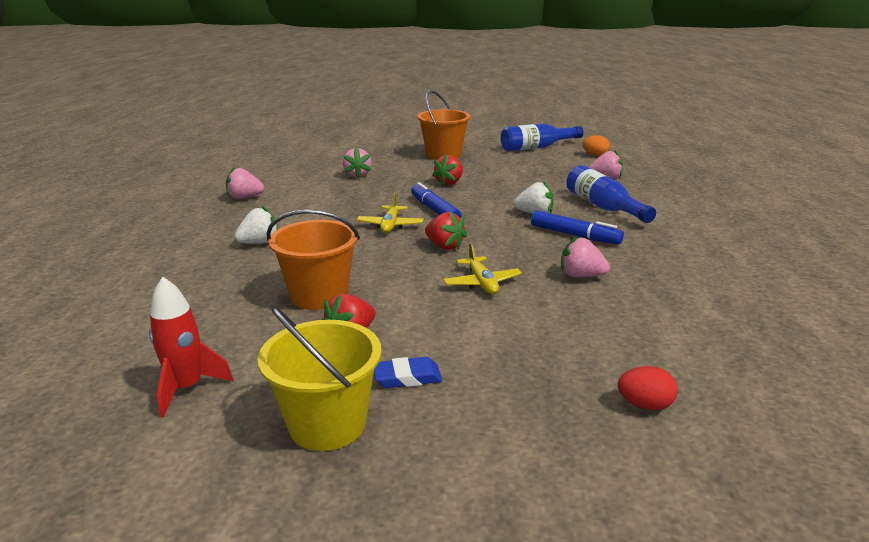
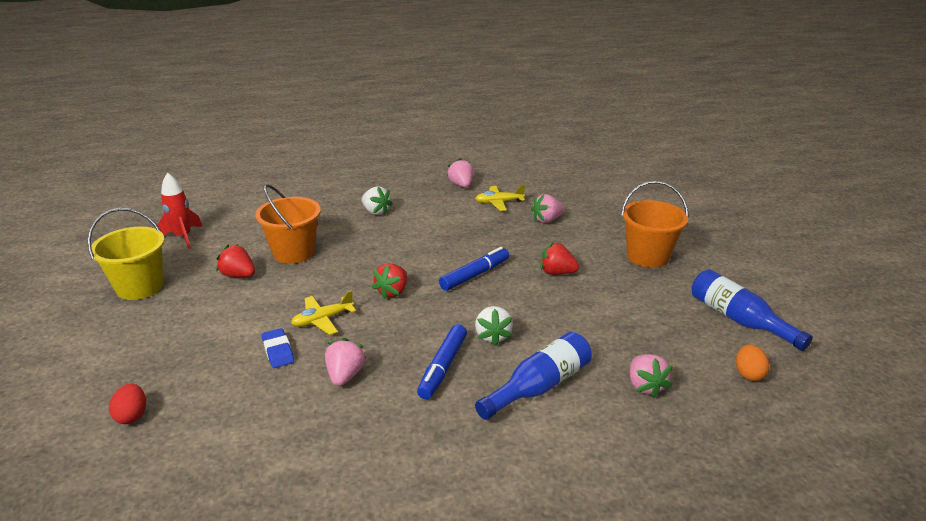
camera: 75 degrees right, 5 degrees up
yellow plane [357,193,424,233] -> yellow plane moved to [475,185,525,211]
blue eraser [374,357,442,388] -> blue eraser moved to [262,328,294,368]

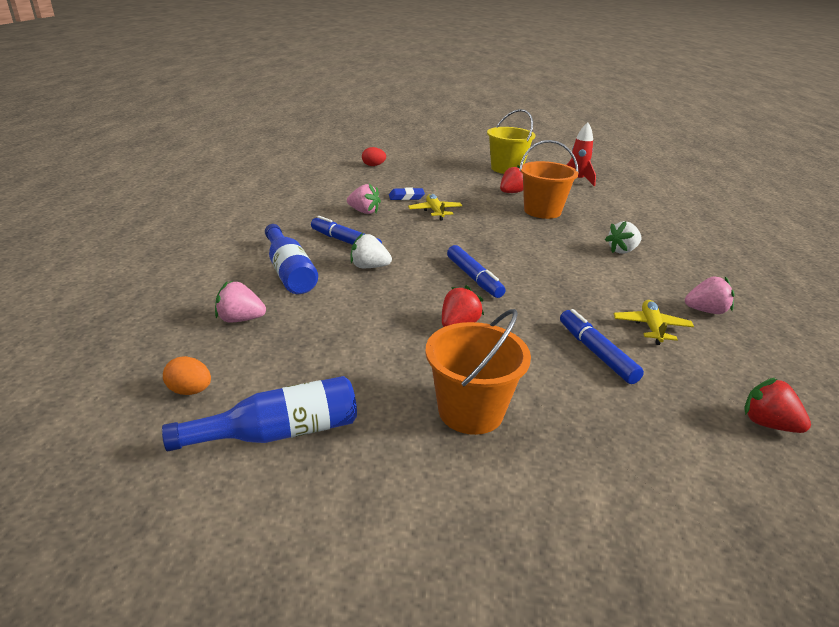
camera: 105 degrees right, 0 degrees up
red strawberry [372,263,407,299] -> red strawberry moved to [744,377,811,433]
pink strawberry [531,194,565,223] -> blue marker [560,309,644,384]

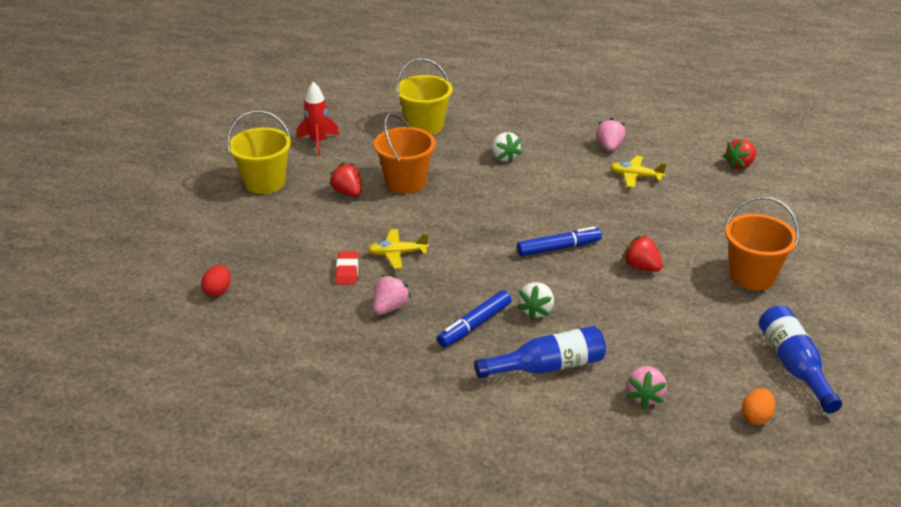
camera: 80 degrees left, 5 degrees up
blue eraser [389,188,425,200] -> red eraser [336,252,359,285]
blue marker [560,309,644,384] -> none
none -> yellow bucket [396,58,453,135]

